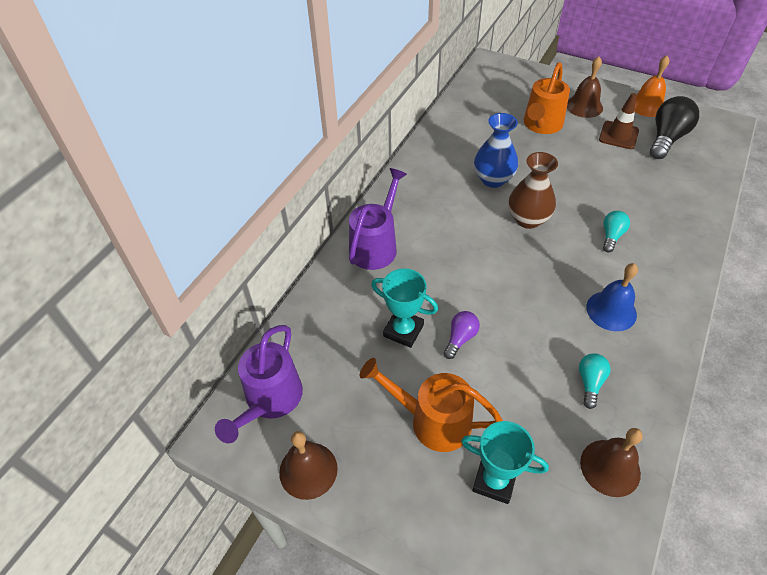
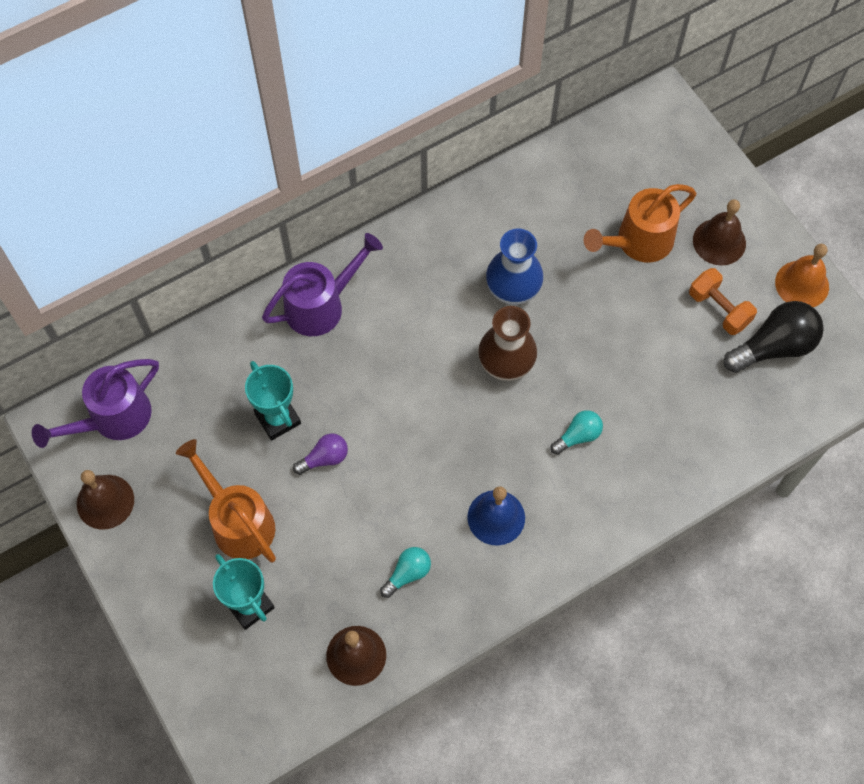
camera: 30 degrees right, 15 degrees up
brown traffic cone [599,93,639,149] -> orange dumbbell [689,268,757,335]

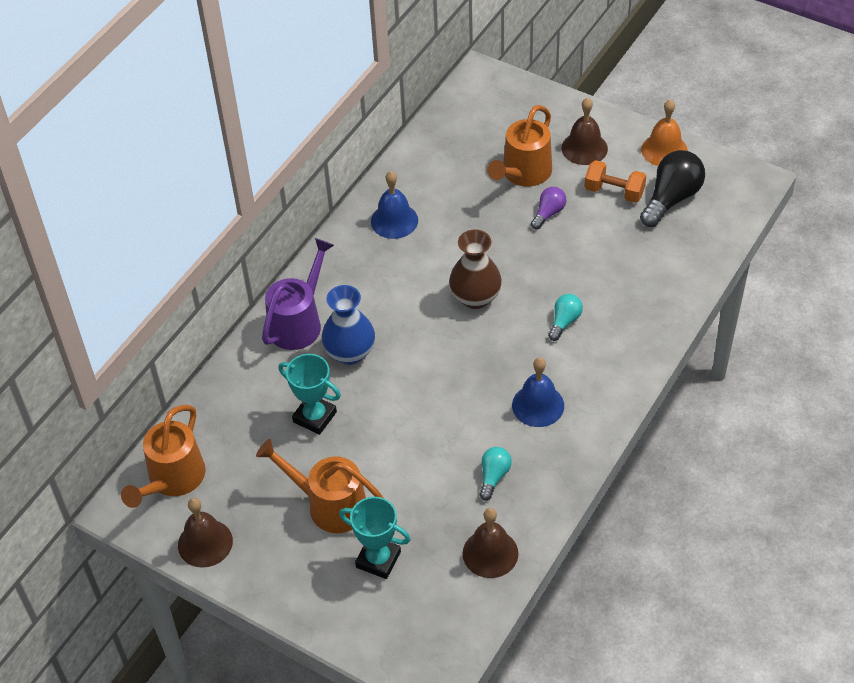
camera: 25 degrees left, 15 degrees down
purple watering can [32,359,159,448] -> orange watering can [121,405,206,508]
purple light bulb [293,433,348,475] -> purple light bulb moved to [531,187,566,229]
blue vase [486,229,544,305] -> blue vase moved to [321,285,375,365]
none -> blue bell [371,171,418,239]

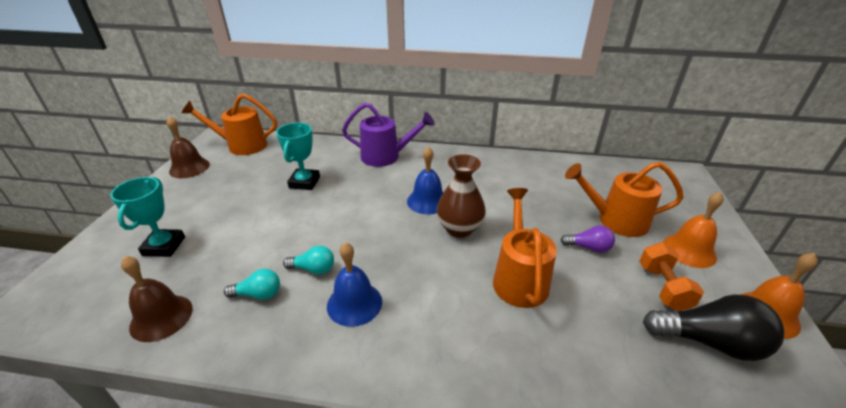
camera: 65 degrees right, 15 degrees down
orange watering can [256,439,383,533] -> orange watering can moved to [493,188,557,308]
blue vase [321,285,375,365] -> none
blue bell [371,171,418,239] -> blue bell moved to [407,146,443,215]
turquoise light bulb [548,294,583,341] -> turquoise light bulb moved to [283,246,334,275]
brown bell [562,98,608,165] -> orange bell [663,192,724,268]

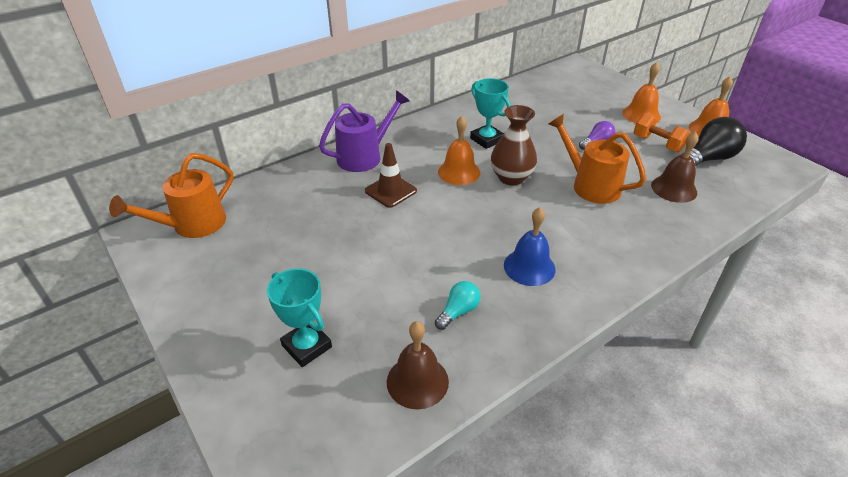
camera: 45 degrees left, 5 degrees up
brown bell [167,116,210,178] -> brown bell moved to [651,131,699,203]
turquoise trophy [276,123,320,190] -> turquoise trophy moved to [470,78,511,149]
turquoise light bulb [283,246,334,275] -> none
blue bell [407,146,443,215] -> orange bell [438,116,480,185]
orange watering can [565,162,684,237] -> none
none -> brown traffic cone [365,143,417,208]

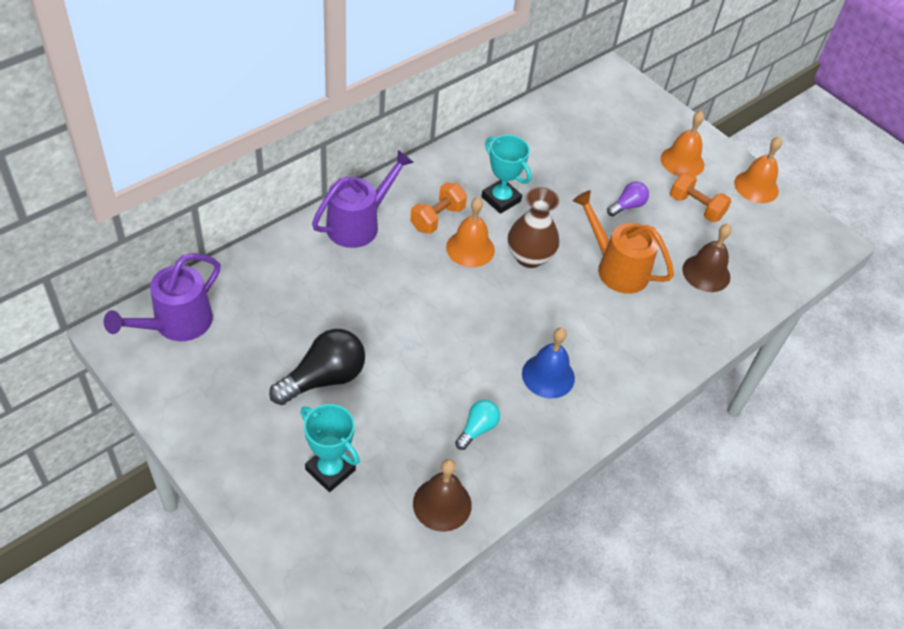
camera: 10 degrees left, 10 degrees up
orange watering can [109,153,234,238] -> purple watering can [104,253,220,341]
brown traffic cone [365,143,417,208] -> none
black light bulb [683,117,747,166] -> black light bulb moved to [269,329,365,405]
none -> orange dumbbell [410,182,467,234]

